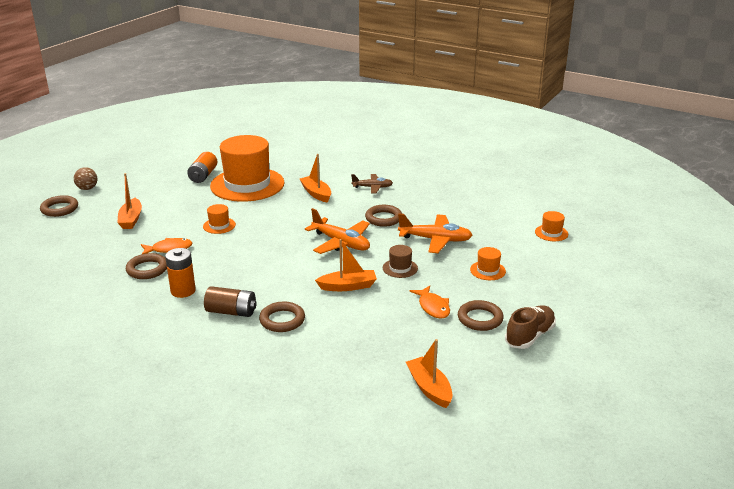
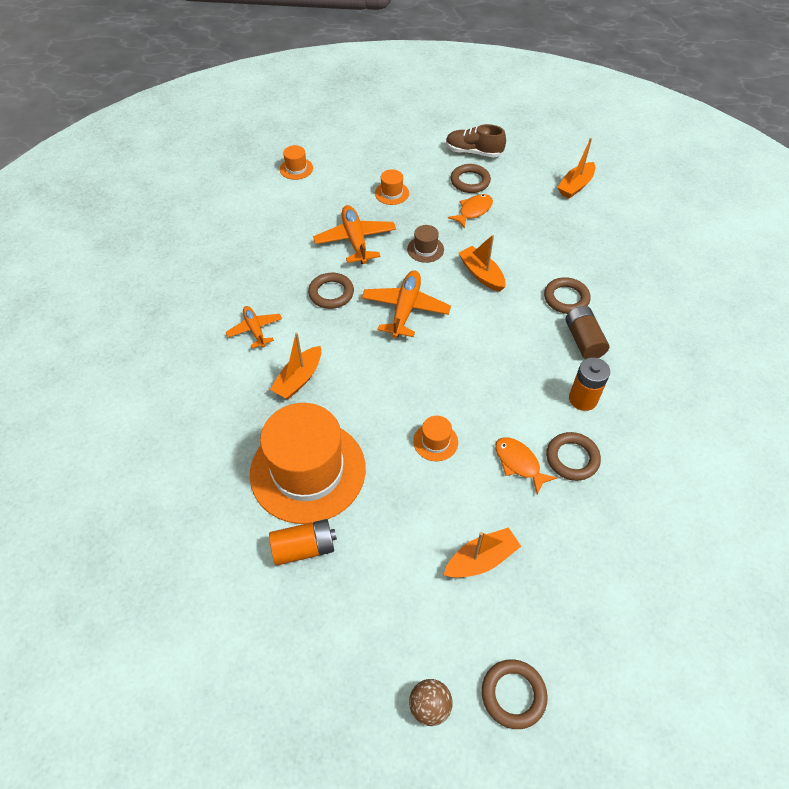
camera: 115 degrees left, 25 degrees up
brown plane [351,174,393,194] -> orange plane [226,306,282,348]

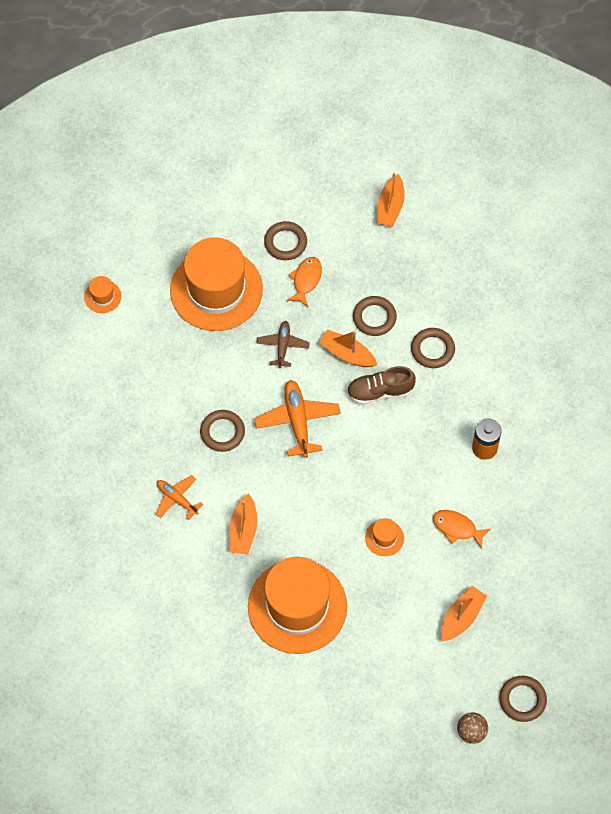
camera: 25 degrees left, 10 degrees up
orange battery [269,519,337,566] -> none
orange plane [313,205,396,264] -> none
orange hat [375,169,409,205] -> orange hat [170,238,263,331], size x2.50
brown hat [407,225,444,263] -> brown plane [256,321,310,368]
brown shoe [446,124,506,157] -> brown shoe moved to [347,366,416,405]
brown ring [546,432,601,481] -> brown ring moved to [353,296,397,336]
brown battery [566,306,609,359] -> none

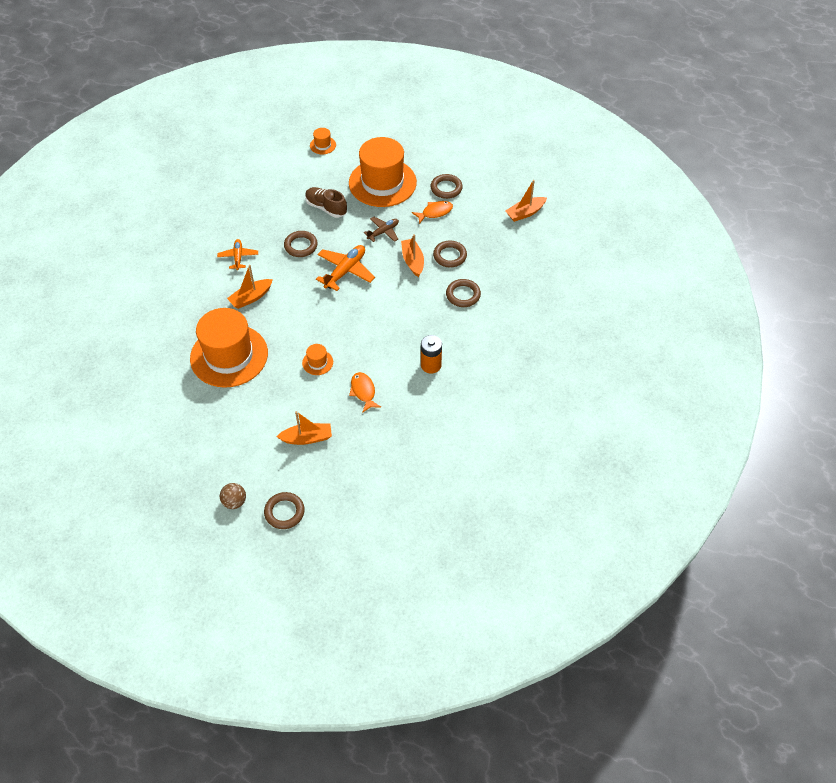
camera: 45 degrees right, 10 degrees down
brown shoe [347,366,416,405] -> brown shoe moved to [305,187,347,218]

